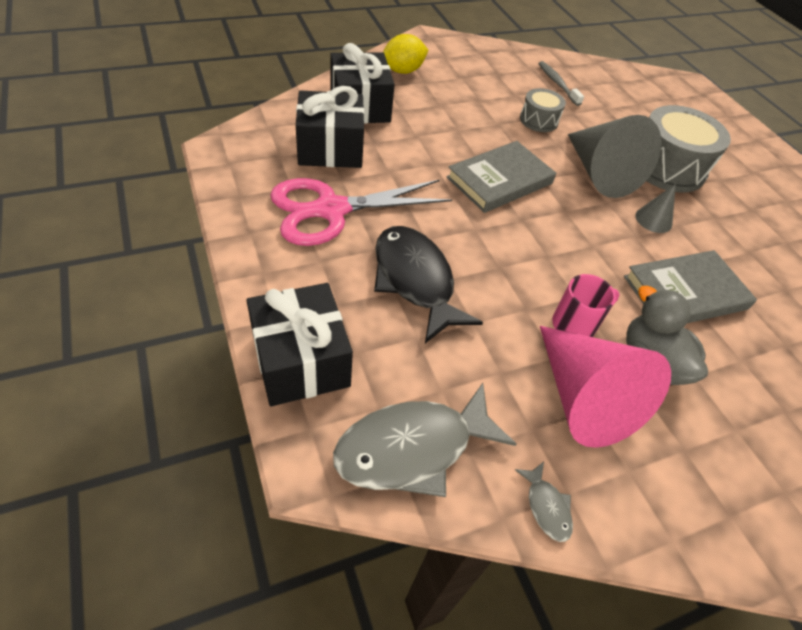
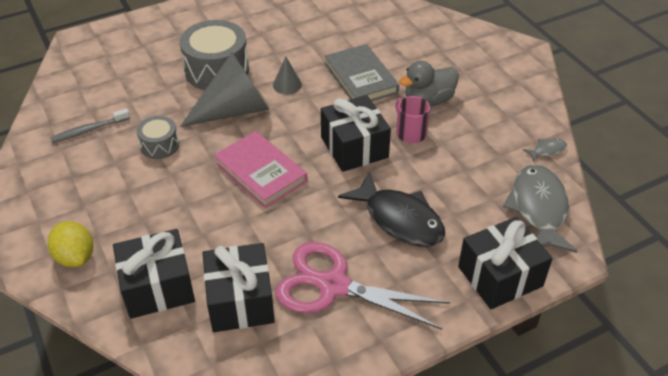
camera: 90 degrees left, 5 degrees down
pink scissors [270,178,452,246] -> pink scissors turned 135 degrees clockwise [275,242,450,330]
grey fish [333,383,516,497] -> grey fish turned 150 degrees counterclockwise [503,165,577,253]
black fish [374,226,483,343] -> black fish turned 105 degrees counterclockwise [338,172,445,247]
grey book [446,141,556,213] -> pink book [214,131,307,208]
pink cone [540,326,671,448] -> none
none -> black gift [321,95,391,172]

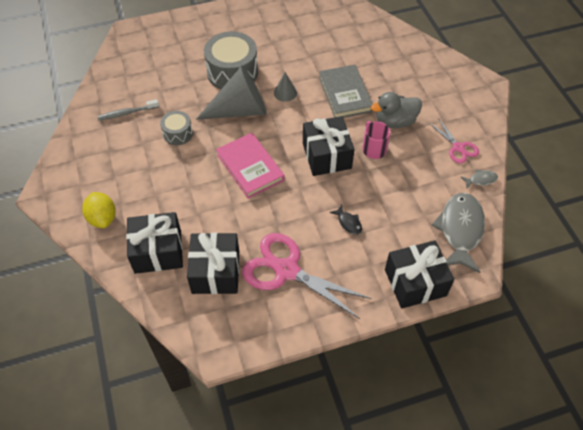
camera: 10 degrees right, 10 degrees up
black fish [338,172,445,247] -> black fish [330,205,362,235], size x0.43
none -> pink scissors [429,118,479,164]

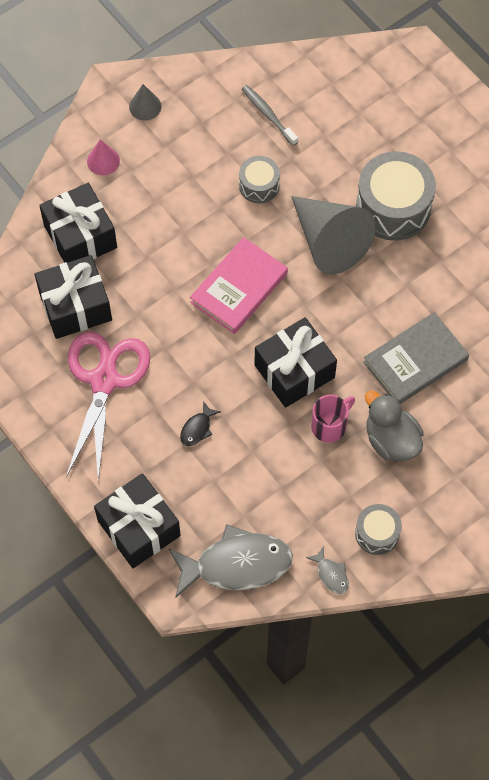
camera: 70 degrees right, 10 degrees up
yellow lemon [82,192,116,228] -> pink cone [87,139,120,175]
grey cone [274,72,297,102] -> grey cone moved to [129,84,161,120]
pink scissors [429,118,479,164] -> grey drum [355,504,402,555]

